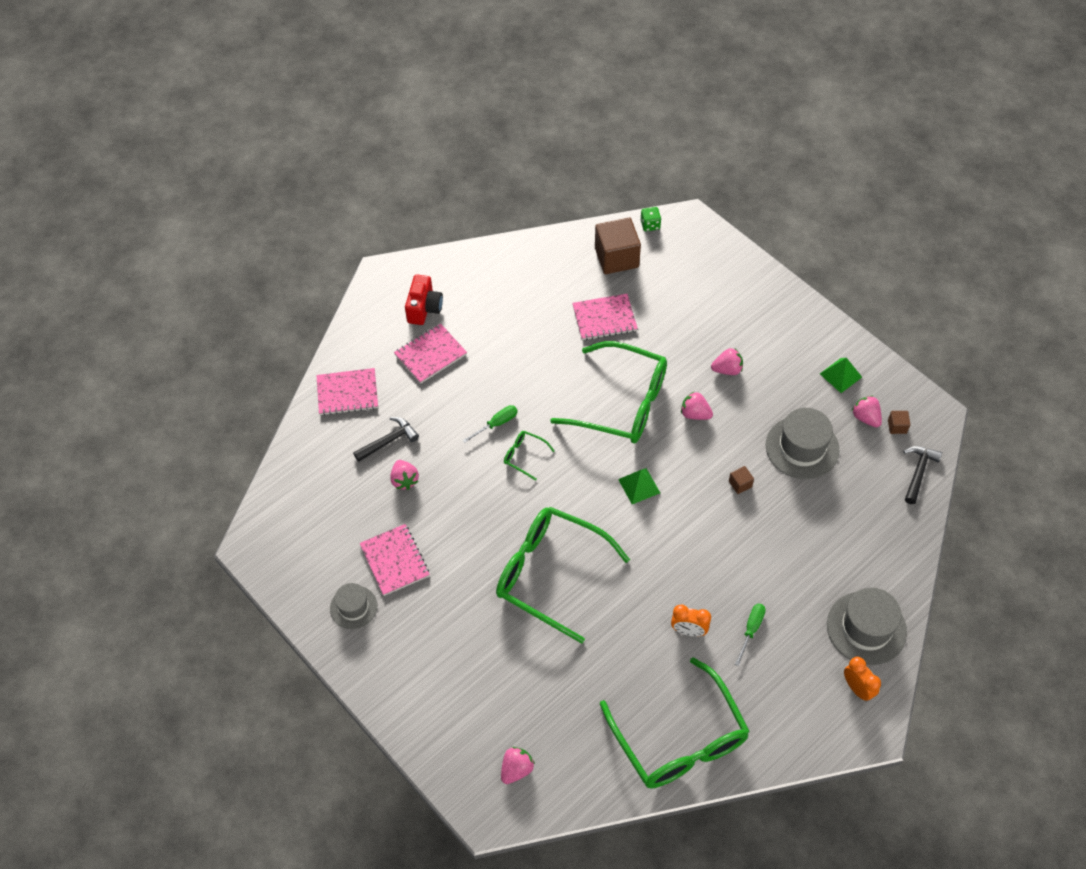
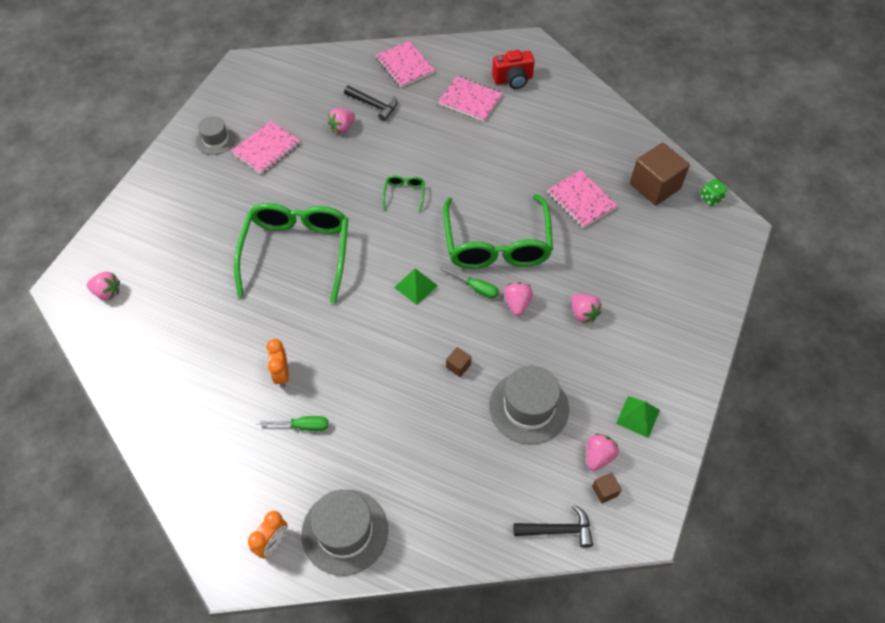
camera: 65 degrees right, 0 degrees up
green screwdriver [463,405,518,443] -> green screwdriver moved to [439,267,499,299]
green glasses [600,657,750,789] -> none

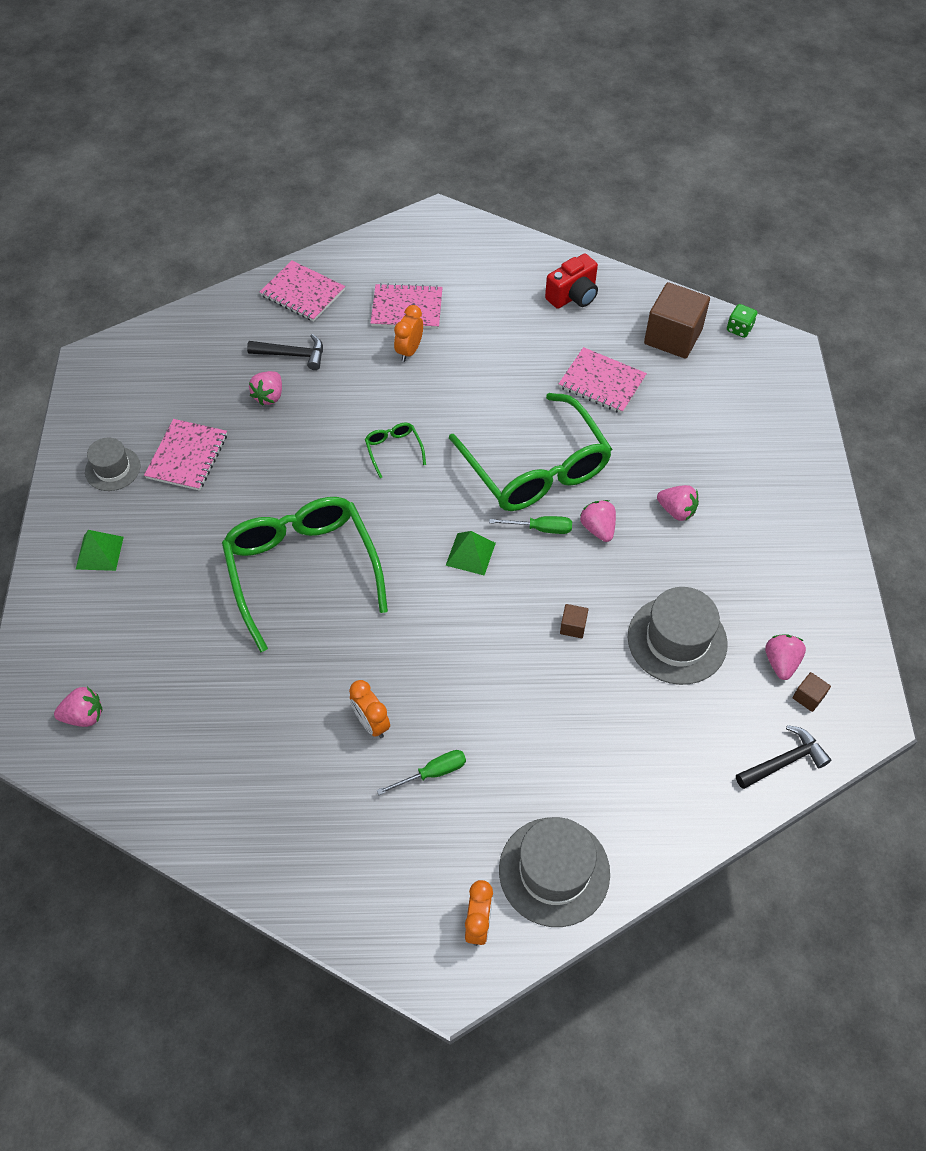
camera: 25 degrees left, 0 degrees up
red camera [492,50,535,89] -> red camera moved to [545,254,598,309]
green pyramid [616,396,660,438] -> green pyramid moved to [76,530,124,571]
none -> orange clock [394,305,423,362]

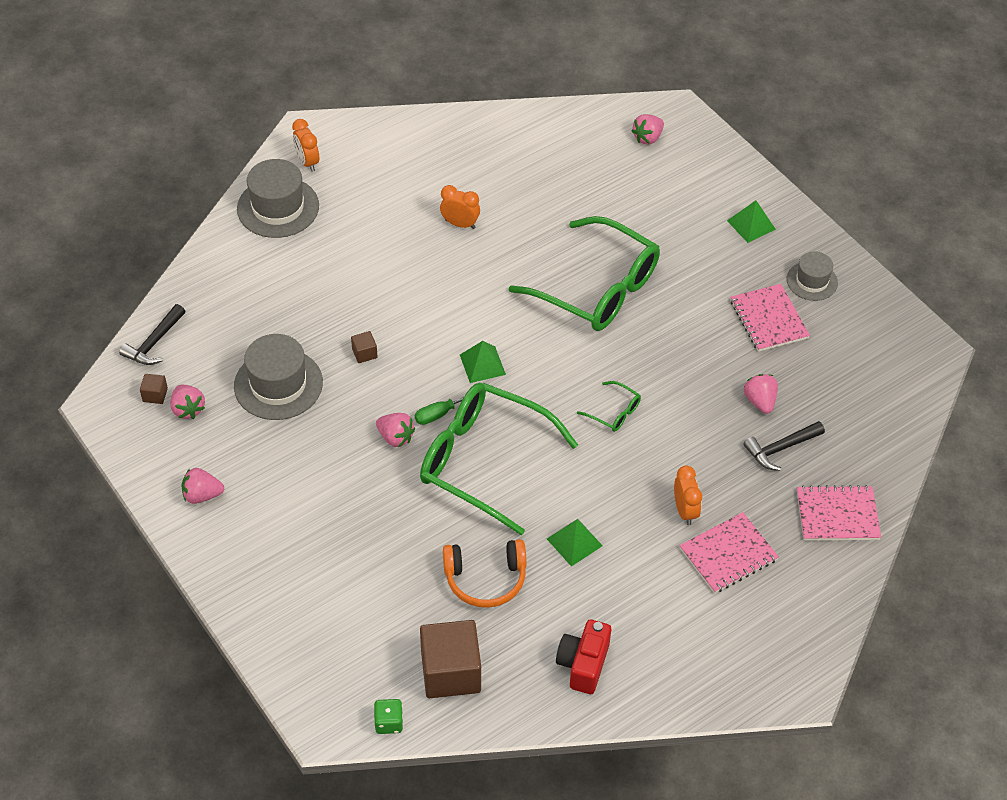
camera: 145 degrees right, 5 degrees down
green screwdriver [377,750,466,795] -> none
pink notebook [559,347,647,414] -> orange headphones [443,539,527,608]
pink strawberry [657,485,699,521] -> pink strawberry moved to [181,468,224,504]
none -> green pyramid [547,519,603,567]

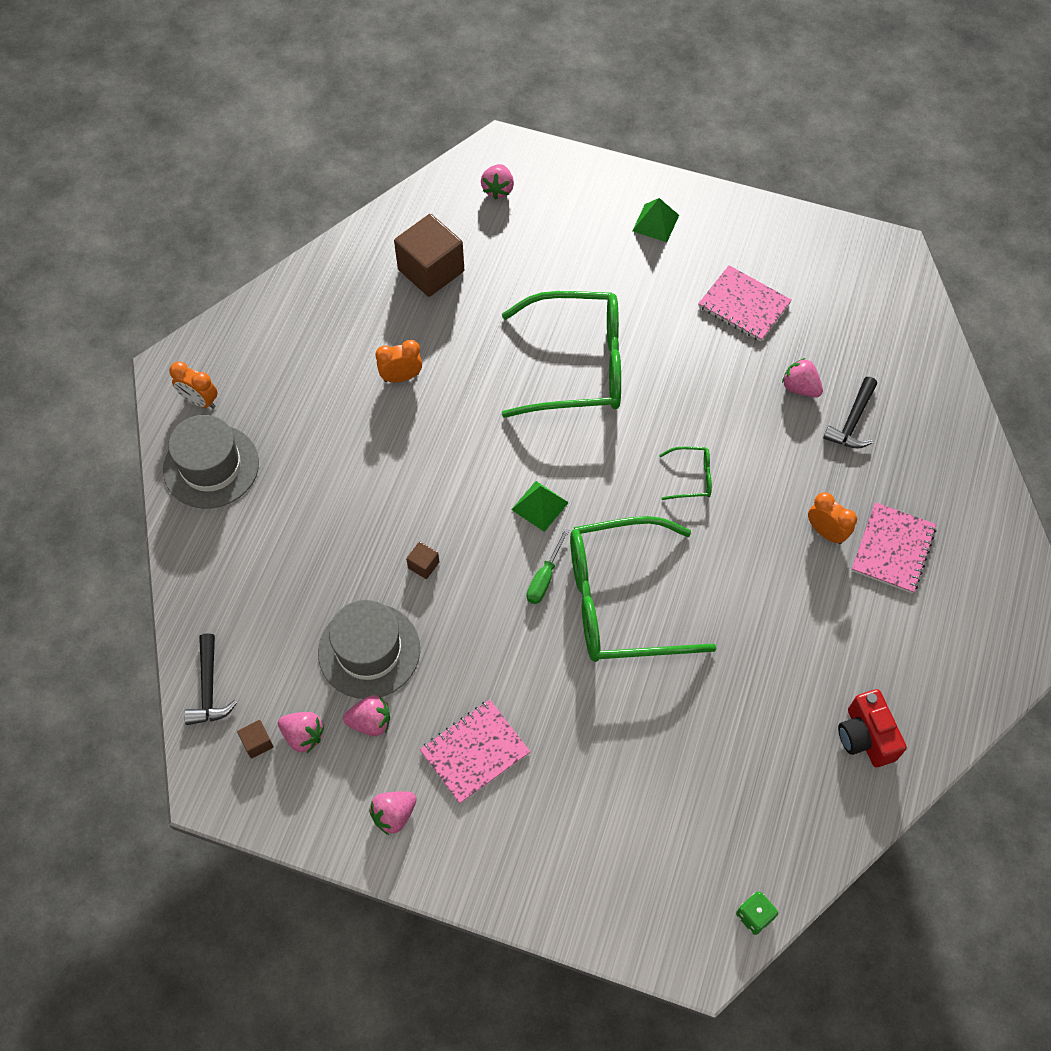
camera: 35 degrees left, 10 degrees up
pink strawberry [376,413,415,447] -> pink strawberry moved to [343,695,390,736]
brown cube [420,620,481,698] -> brown cube moved to [394,214,464,297]
orange headphones [443,539,527,608] -> none
green pyramid [547,519,603,567] -> none
grey hat [787,252,838,301] -> none
pink notebook [797,485,881,540] -> pink notebook moved to [420,700,530,804]

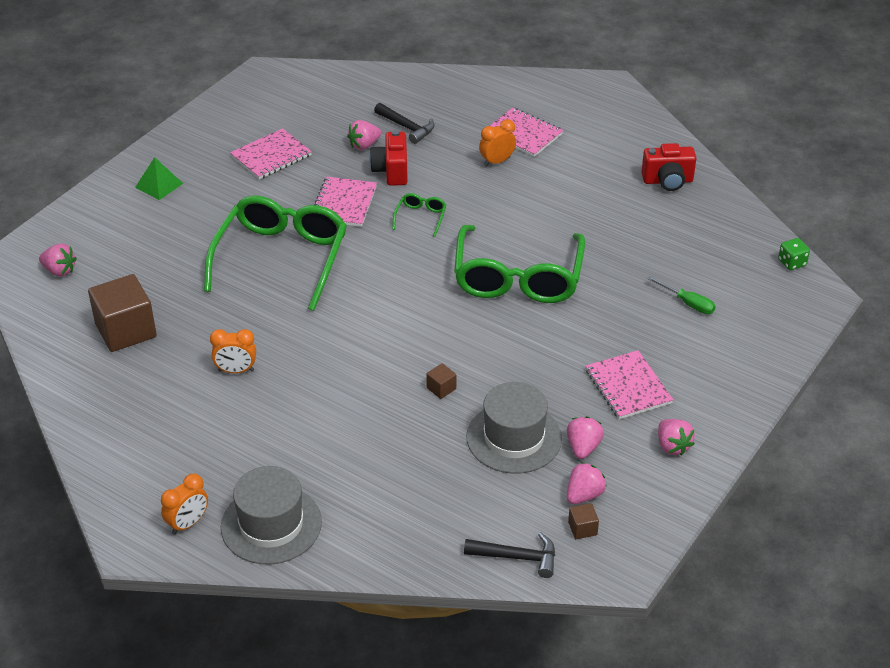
camera: 75 degrees left, 20 degrees down
orange clock [375,340,422,382] -> orange clock turned 90 degrees counterclockwise [210,329,256,373]
green pyramid [511,481,569,532] -> none
green screwdriver [527,528,569,604] -> green screwdriver moved to [647,276,716,314]
none -> pink notebook [314,177,377,227]
none -> red camera [370,130,408,186]

